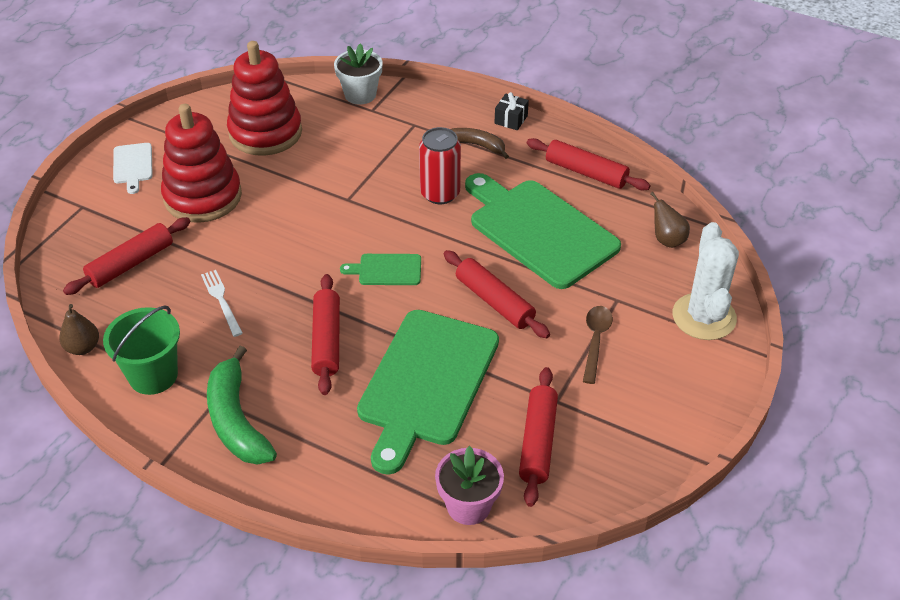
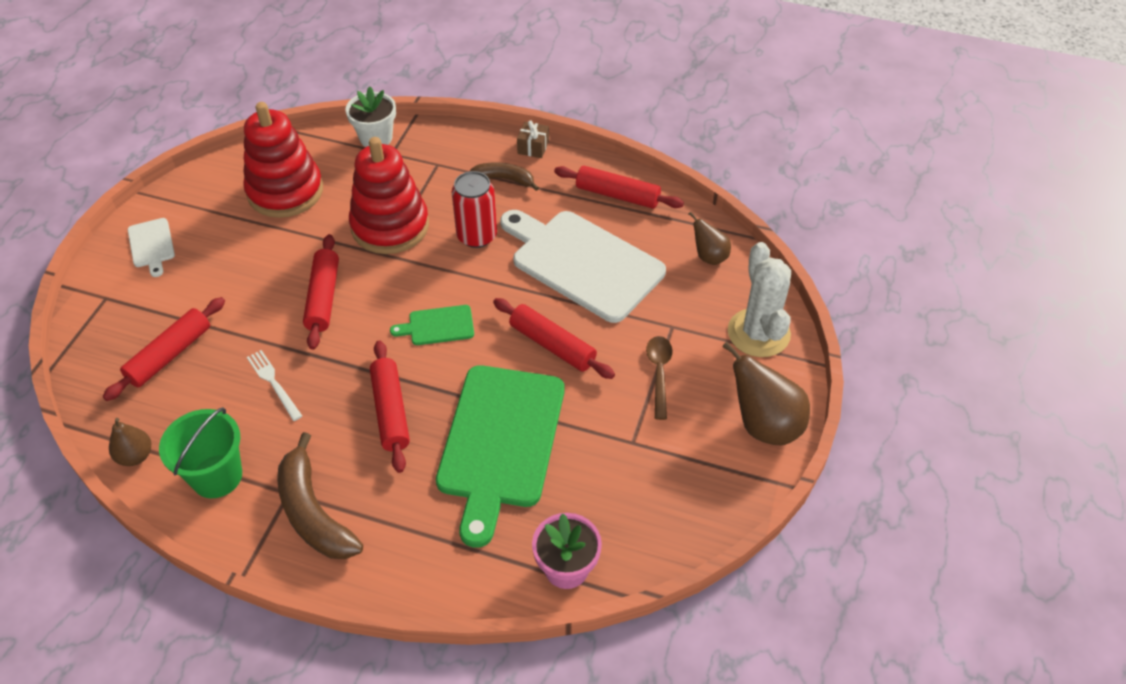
camera: 10 degrees left, 5 degrees up
red stacking toy [161,104,242,223] -> red stacking toy moved to [349,137,429,254]
green banana [207,346,277,465] -> brown banana [277,432,363,559]
green cutting board [465,173,621,289] -> white cutting board [500,210,666,323]
black gift [495,92,529,130] -> brown gift [517,120,549,158]
red rolling pin [519,367,558,507] -> red rolling pin moved to [303,234,339,350]
none -> brown pear [722,341,810,445]

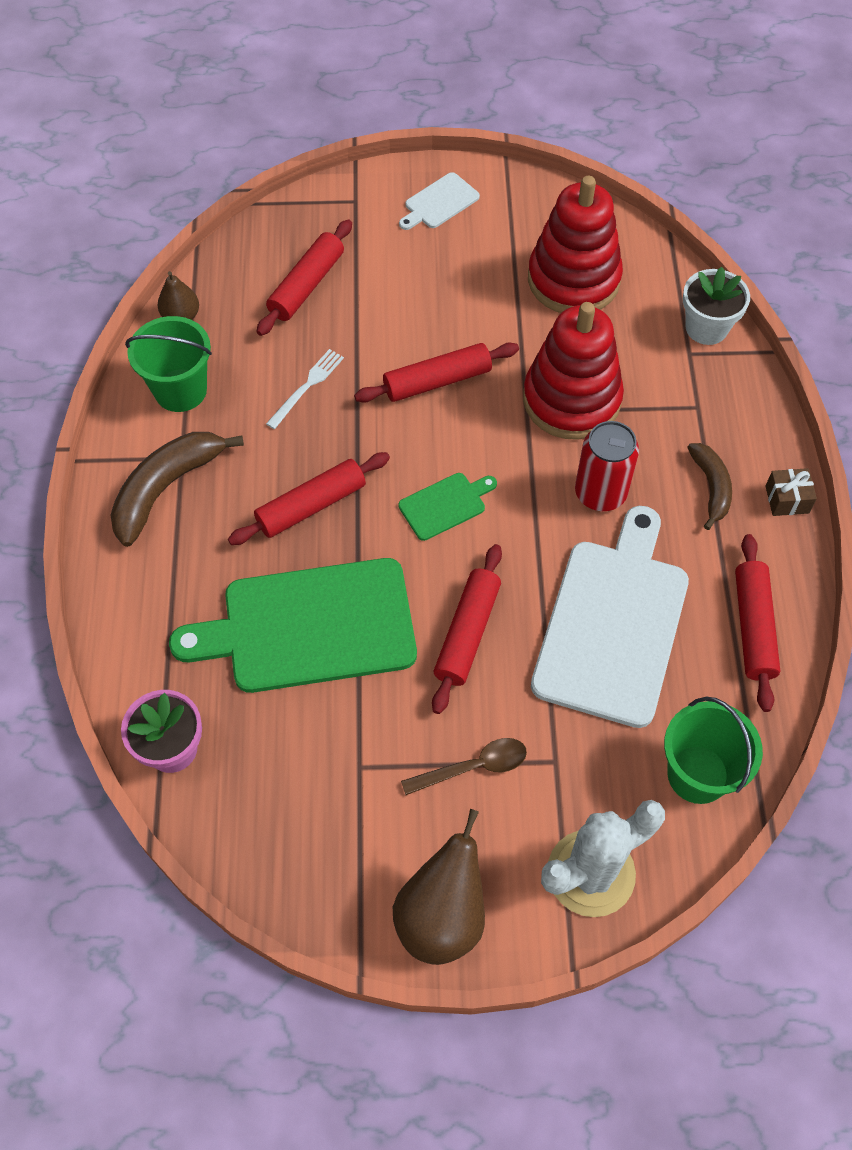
camera: 70 degrees right, 10 degrees up
red rolling pin [103,297,225,401] -> red rolling pin turned 75 degrees counterclockwise [256,219,352,336]
green cutting board [390,305,474,345] -> green cutting board turned 90 degrees clockwise [398,473,497,541]
brown pear [689,212,731,265] -> green bucket [664,697,763,804]

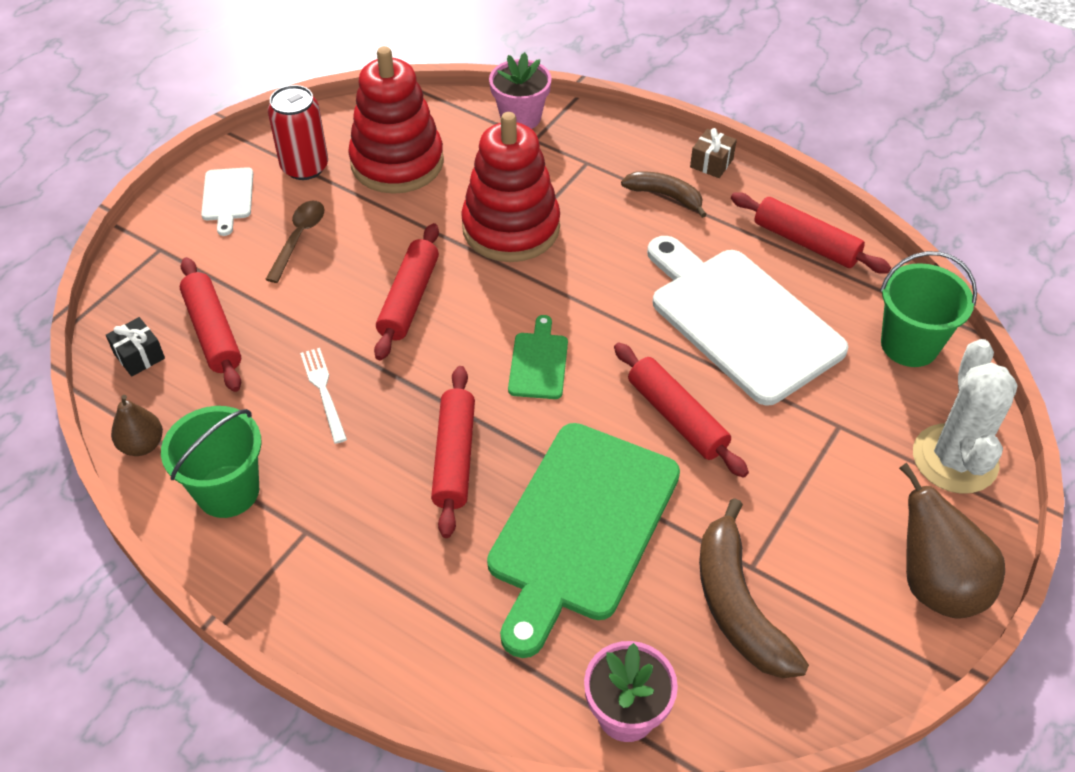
camera: 55 degrees left, 10 degrees down
brown banana [111,432,244,547] -> brown banana moved to [699,498,809,678]
brown spoon [401,738,527,795] -> brown spoon moved to [265,201,324,283]
red can [575,421,639,511] -> red can moved to [268,85,328,180]
white flower pot [683,267,750,345] -> pink flower pot [489,52,552,129]
none -> black gift [106,317,165,377]

